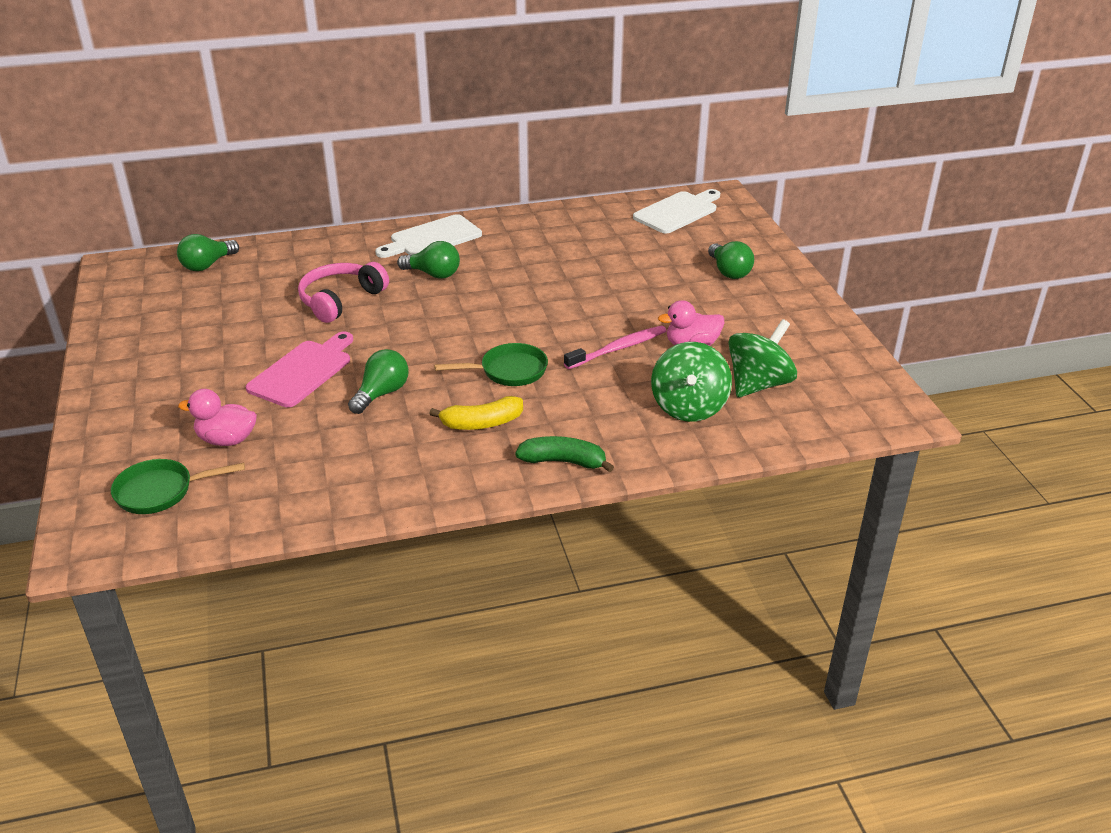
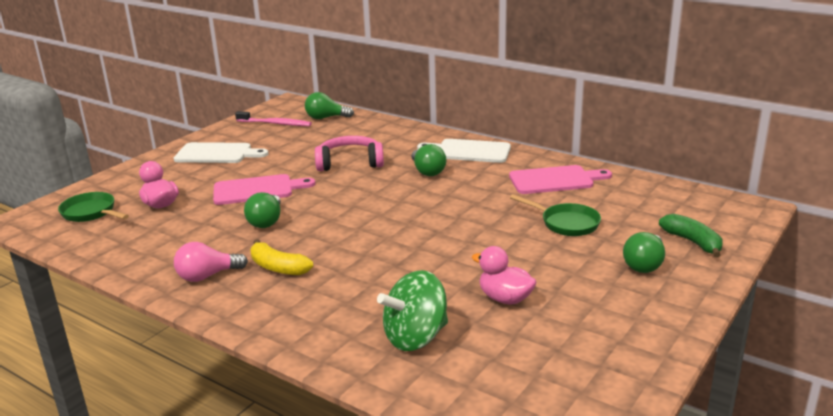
camera: 50 degrees right, 10 degrees down
green light bulb [348,349,408,414] -> green light bulb turned 105 degrees clockwise [244,192,281,228]
green pan [434,343,548,386] -> green pan moved to [510,194,601,236]
green banana [515,436,614,472] -> green banana moved to [659,214,723,258]
pink toothbrush [564,326,666,369] -> pink toothbrush moved to [235,111,312,126]
white cutting board [633,189,720,233] -> white cutting board moved to [174,142,268,163]
green spinning top [729,319,797,397] -> none
none -> pink light bulb [174,242,248,282]
none -> pink cutting board [509,165,612,194]

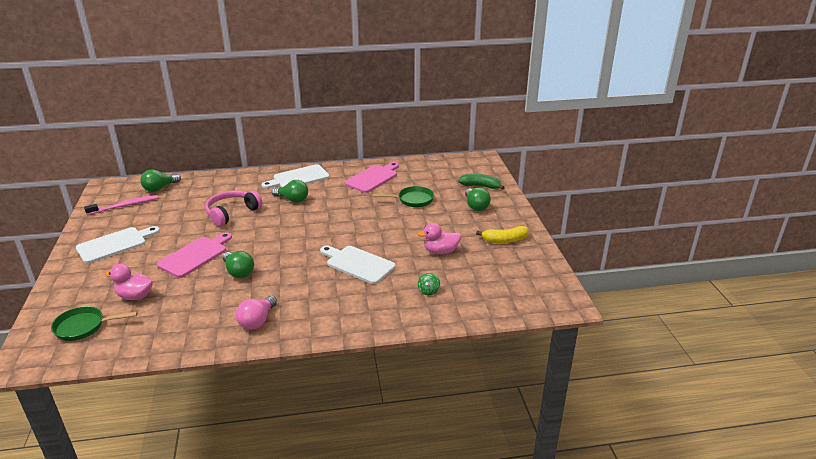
camera: 45 degrees left, 5 degrees up
yellow banana [250,239,313,275] -> yellow banana moved to [476,226,529,243]
green spinning top [377,270,448,351] -> green spinning top [418,273,440,295], size x0.45
none -> white cutting board [320,246,396,284]

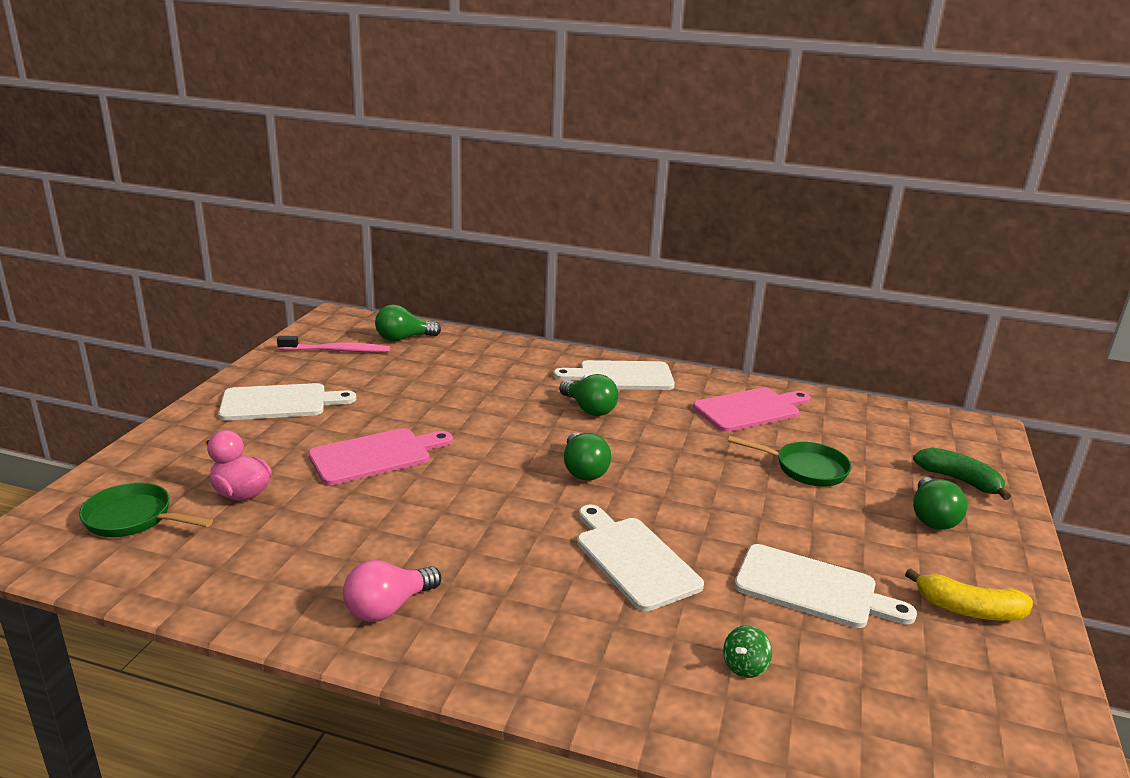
camera: 25 degrees right, 5 degrees down
pink headphones [205,190,262,227] -> none
green light bulb [223,251,254,278] -> green light bulb moved to [564,433,611,480]
pink duck [418,223,461,254] -> white cutting board [734,544,917,628]

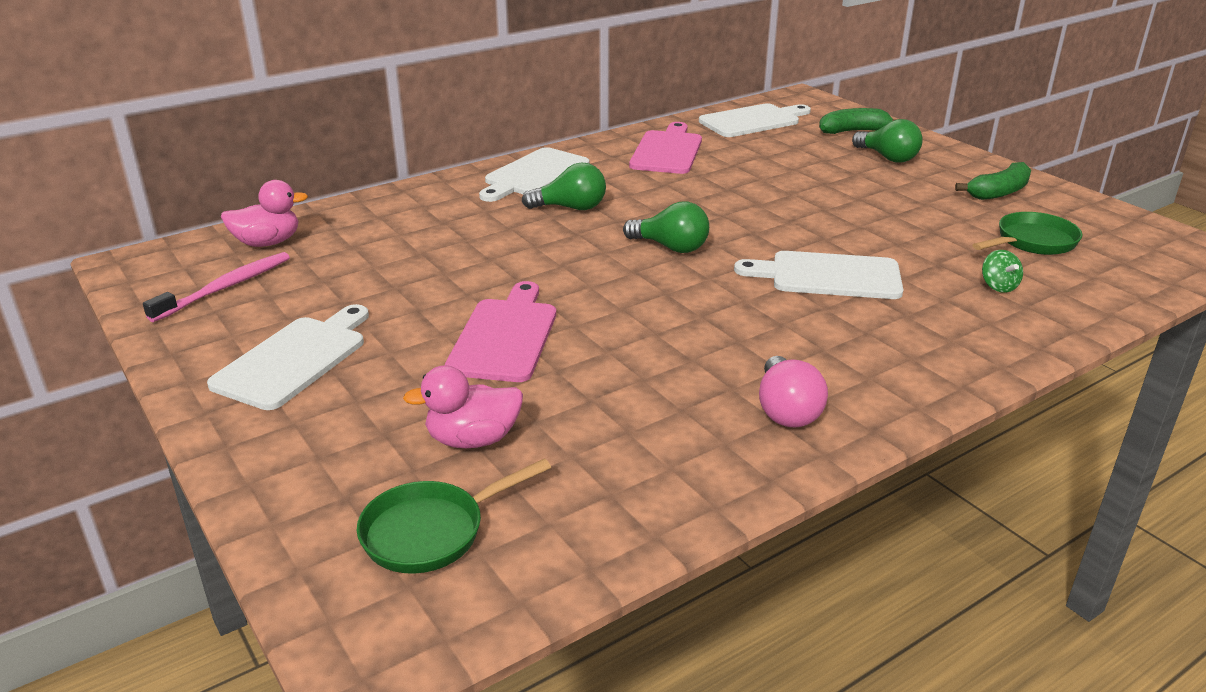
camera: 50 degrees left, 5 degrees up
green light bulb [375,305,441,341] -> pink duck [221,180,308,247]
green pan [728,436,851,487] -> green pan moved to [973,212,1082,255]
white cutting board [734,544,917,628] -> white cutting board moved to [699,103,811,137]
yellow banana [905,568,1033,621] -> green banana [955,162,1031,200]

